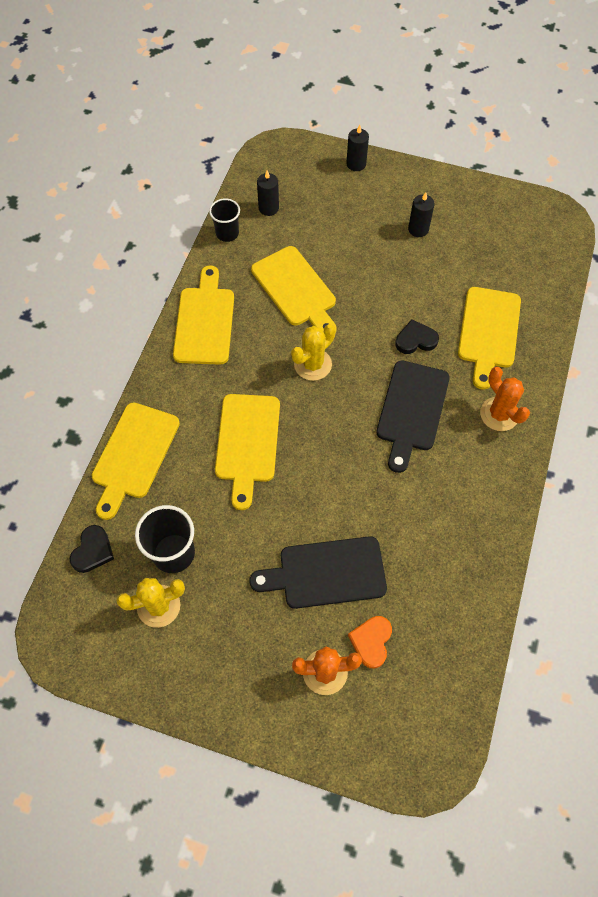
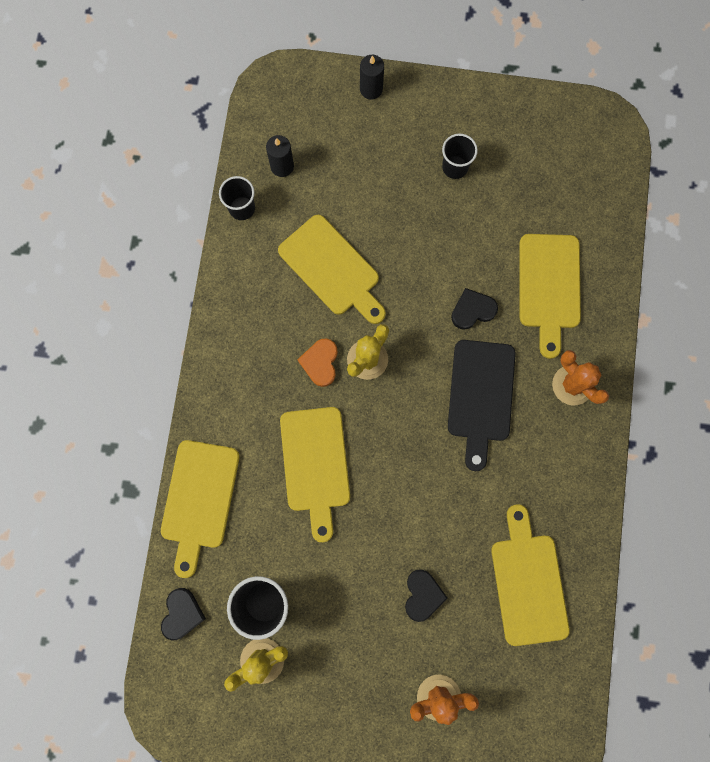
camera: 10 degrees left, 15 degrees up
yellow cutting board [173,265,234,365] -> yellow cutting board moved to [491,504,570,646]
black cutting board [249,536,387,609] -> black heart [405,569,448,622]
orange heart [348,616,392,669] -> orange heart moved to [297,338,338,387]
black candle [408,192,435,237] -> black cup [442,134,478,179]

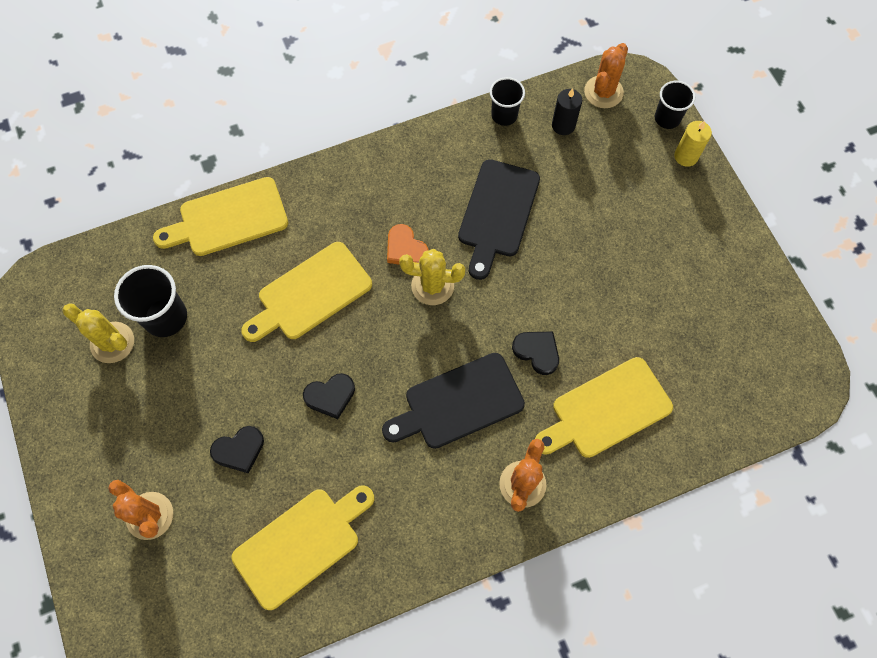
camera: 60 degrees right, 10 degrees down
black heart [161,588,206,640] -> black heart moved to [303,373,355,419]
yellow cutting board [278,215,386,324] -> black cutting board [458,159,540,280]
orange heart [297,338,338,387] -> orange heart turned 105 degrees counterclockwise [387,224,428,265]
black candle [360,55,384,100] -> yellow candle [674,121,712,167]
black cup [442,134,478,179] -> black cup moved to [655,81,695,129]
none -> orange cactus [584,43,628,108]

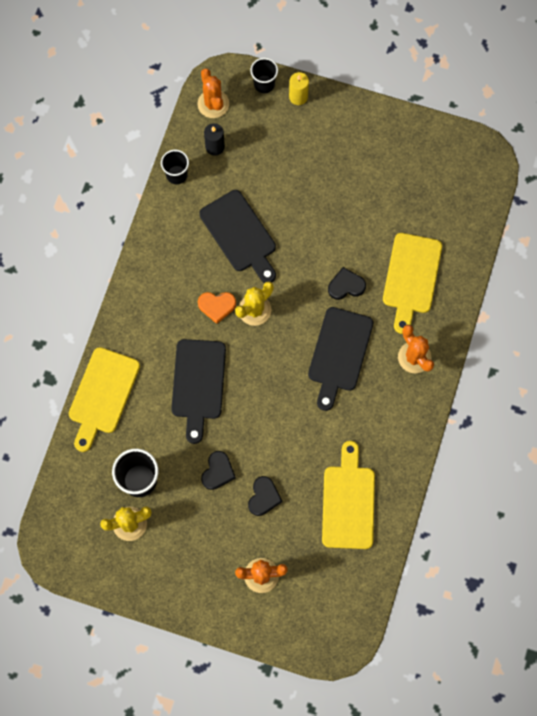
camera: 50 degrees left, 5 degrees up
yellow cutting board [241,242,372,342] -> black cutting board [171,339,226,444]
black heart [303,373,355,419] -> black heart moved to [201,451,236,490]

